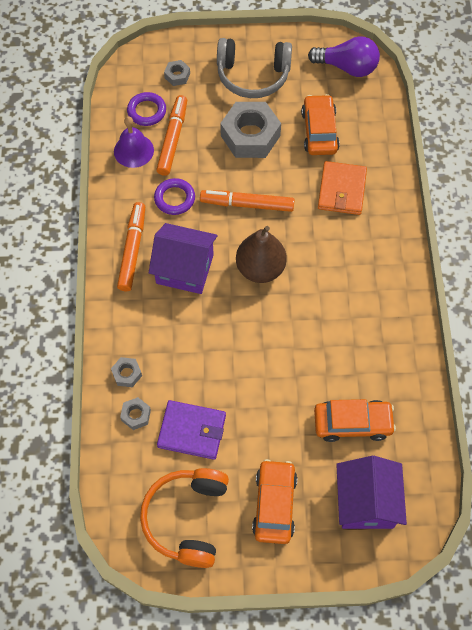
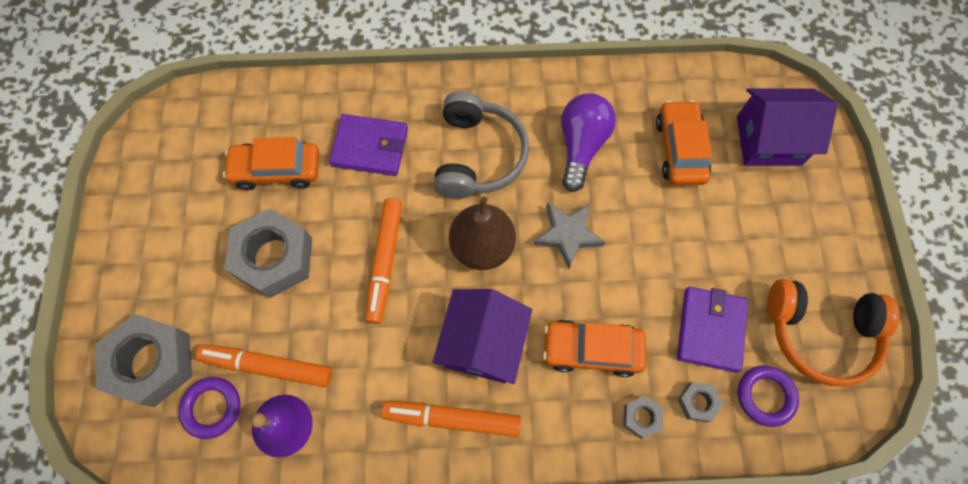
camera: 90 degrees left, 5 degrees up
purple ring [154,178,195,215] -> purple ring moved to [738,366,799,427]
grey nut [164,60,190,86] -> grey nut [95,314,192,407], size x2.21
grey headphones [217,38,292,98] -> grey headphones moved to [434,92,529,199]
orange car [252,459,297,544] -> orange car moved to [543,320,646,377]
purple light bulb [308,36,380,77] -> purple light bulb moved to [561,93,616,192]
orange wallet [318,161,367,215] -> purple wallet [329,114,408,176]
none -> grey star [534,203,605,269]

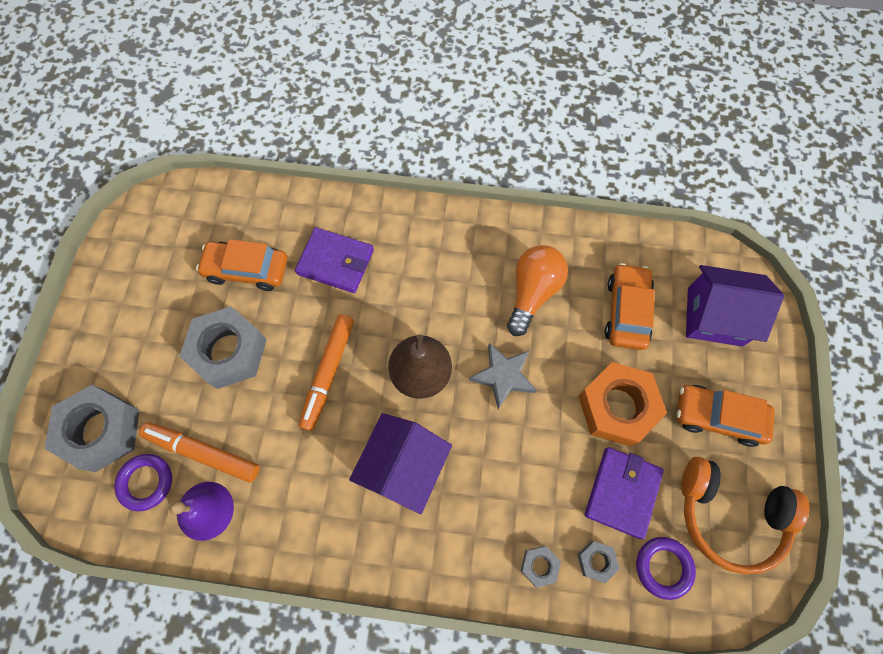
camera: 10 degrees right, 0 degrees up
orange marker [381,401,521,437] -> none
grey headphones [434,92,529,199] -> none
orange car [543,320,646,377] -> orange car moved to [676,385,775,447]
purple light bulb [561,93,616,192] -> orange light bulb [507,245,568,336]
none -> orange nut [578,362,667,447]

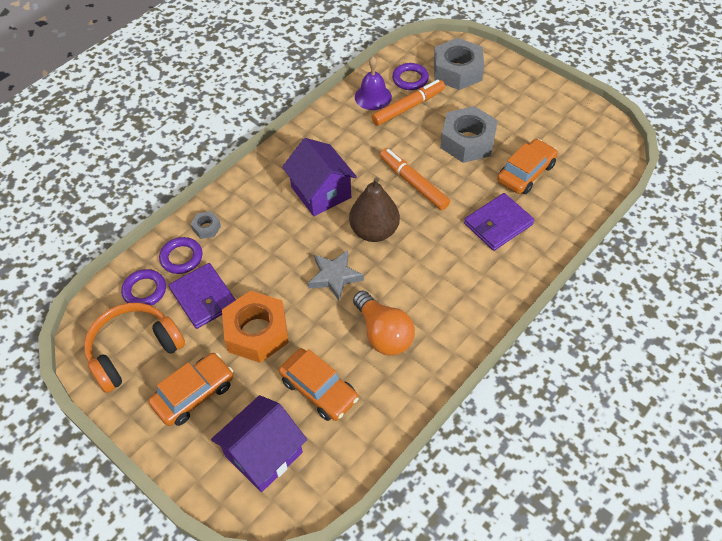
camera: 125 degrees right, 15 degrees down
grey nut [578,541,620,583] -> purple ring [159,237,203,274]

